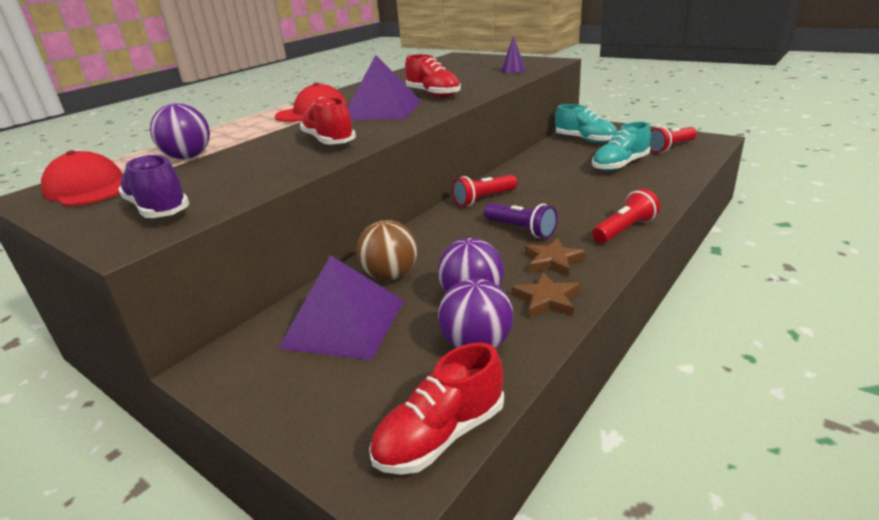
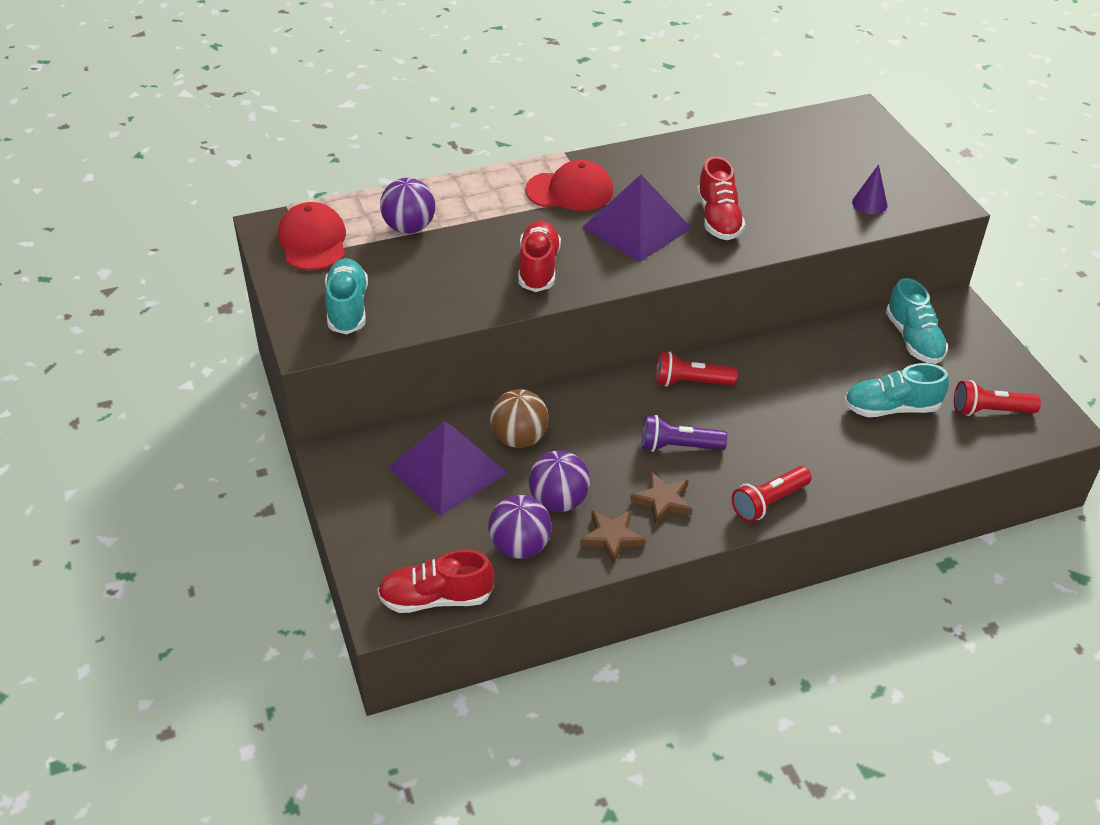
camera: 30 degrees right, 15 degrees up
purple shoe [118,155,190,218] -> turquoise shoe [325,258,368,334]
purple flashlight [484,203,558,238] -> purple flashlight turned 105 degrees clockwise [642,415,727,452]
red flashlight [592,189,660,243] -> red flashlight turned 150 degrees clockwise [732,466,812,522]

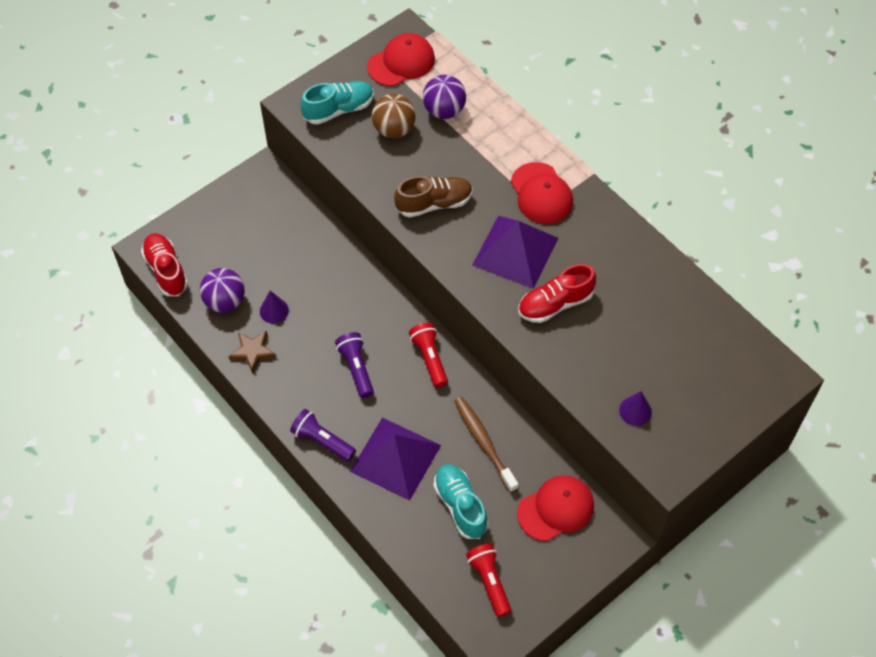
camera: 70 degrees right, 15 degrees up
purple pyramid [388,421,507,516] -> purple pyramid moved to [350,418,441,501]
brown ball [490,389,549,448] -> brown ball moved to [371,94,416,138]
red shoe [519,220,561,292] -> brown shoe [394,176,473,217]
purple ball [529,450,590,512] -> purple cone [260,291,289,324]
brown star [630,472,693,525] -> none
red flashlight [732,466,812,522] -> purple flashlight [290,409,356,462]
turquoise shoe [886,278,948,364] -> red cap [517,475,594,541]
none -> brown toothbrush [454,397,518,493]

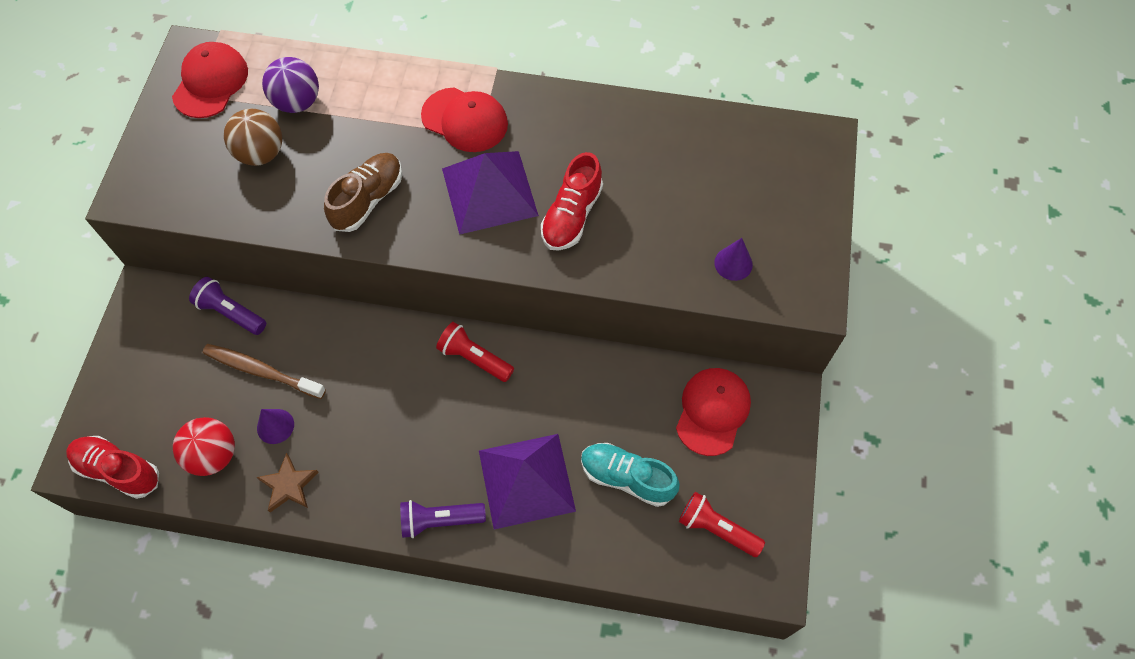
camera: 40 degrees left, 5 degrees up
purple ball [200,268,245,312] -> red ball [173,417,235,476]
turquoise shoe [300,81,374,125] -> none
purple flashlight [335,332,374,398] -> purple flashlight moved to [189,277,266,335]
brown toothbrush [454,397,518,493] -> brown toothbrush moved to [203,344,326,399]

